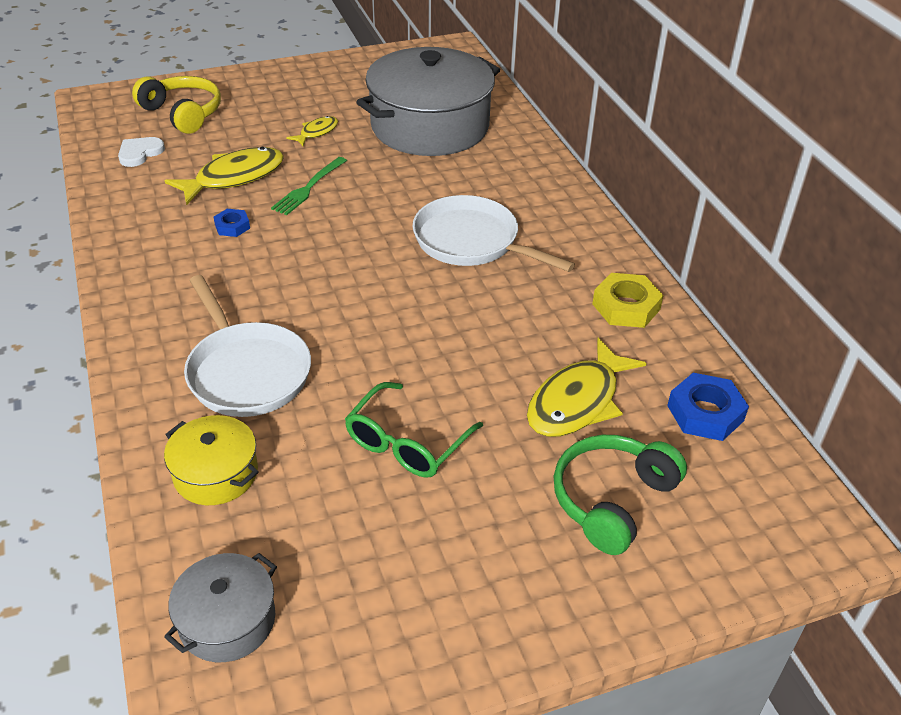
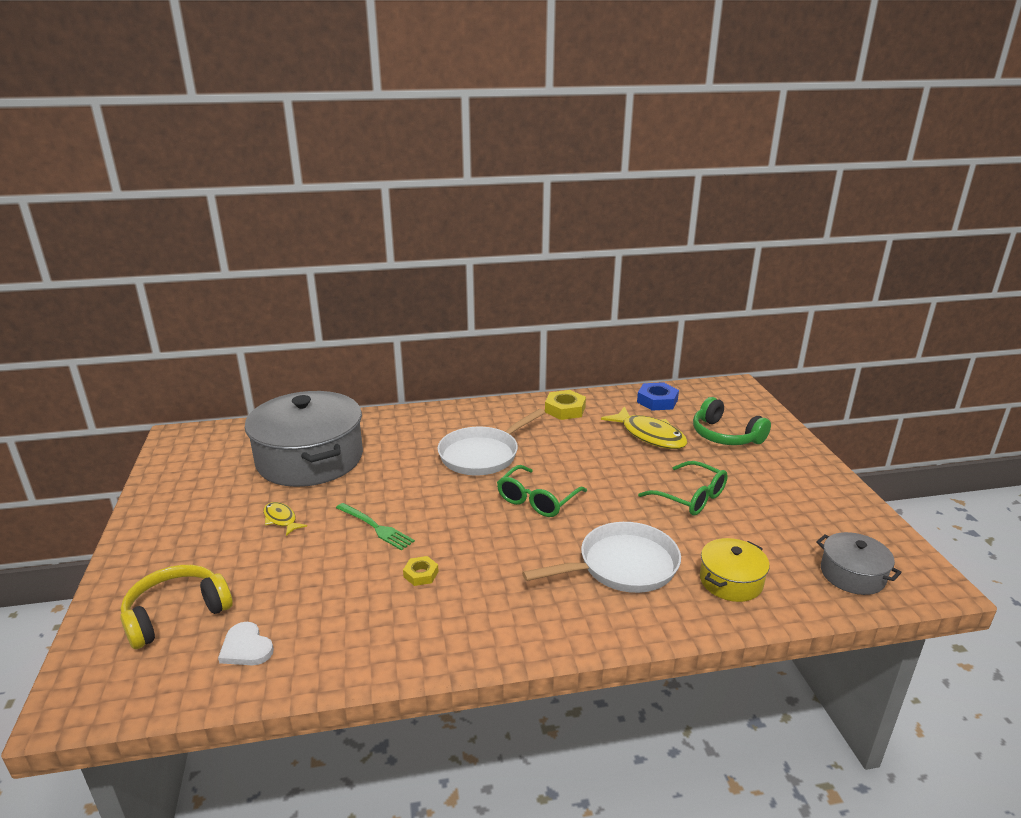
camera: 80 degrees left, 15 degrees down
yellow fish [165,147,284,205] -> none
blue nut [214,209,250,237] -> yellow nut [403,556,439,586]
none -> green glasses [497,465,587,517]

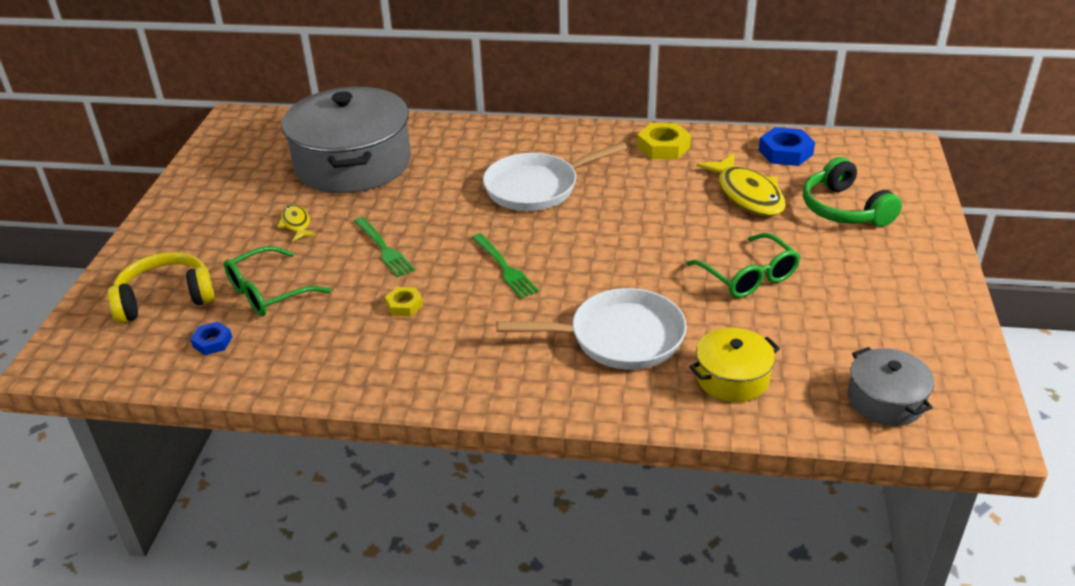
camera: 20 degrees right, 10 degrees up
white heart [218,622,274,666] -> blue nut [190,322,232,355]
green glasses [497,465,587,517] -> green glasses moved to [224,246,331,316]
none -> green fork [472,233,539,298]

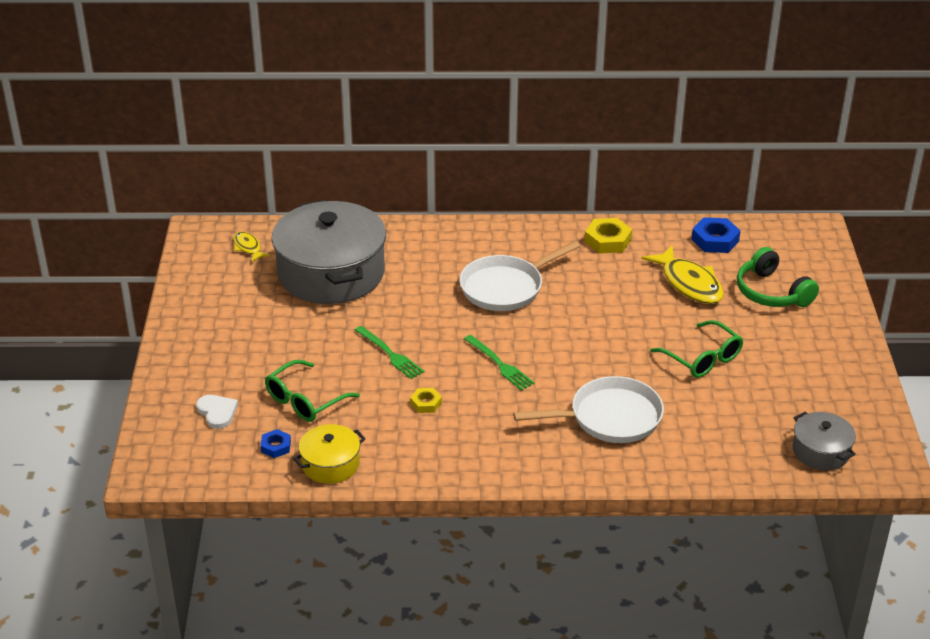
camera: 10 degrees left, 0 degrees up
yellow headphones [107,252,215,323] -> white heart [196,395,238,429]
yellow fish [277,204,317,242] -> yellow fish moved to [233,231,270,262]
yellow pot [689,328,780,402] -> yellow pot moved to [293,424,366,484]

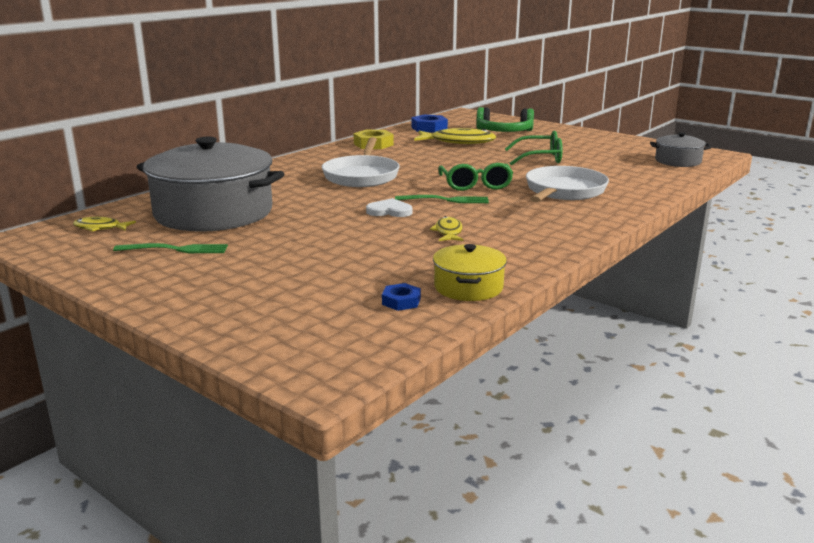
camera: 50 degrees left, 15 degrees down
white heart [196,395,238,429] -> white heart moved to [366,198,412,217]
green glasses [265,360,360,422] -> green glasses moved to [438,163,513,191]
green fork [355,326,424,379] -> green fork moved to [113,243,228,253]
yellow nut [410,388,442,413] -> yellow fish [430,216,464,241]

